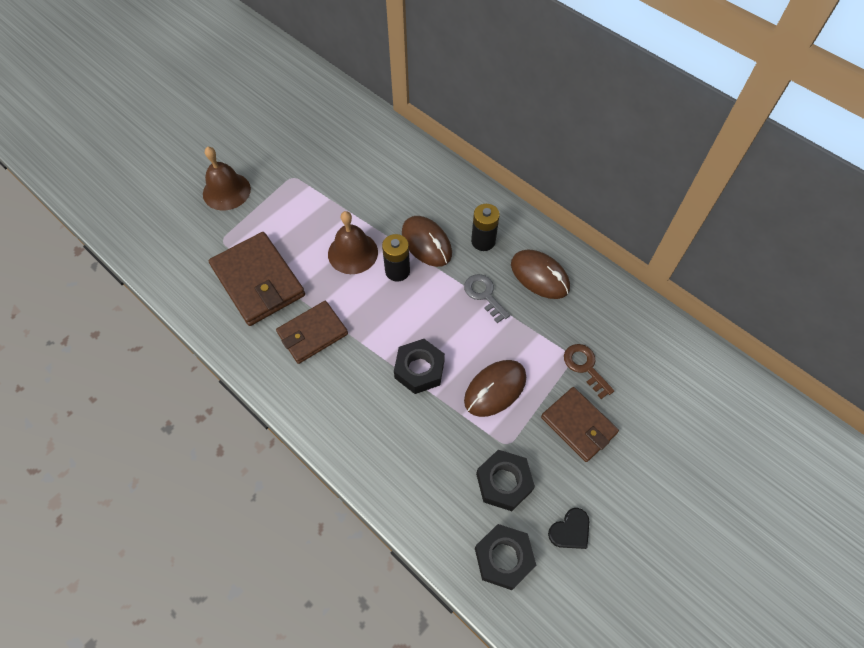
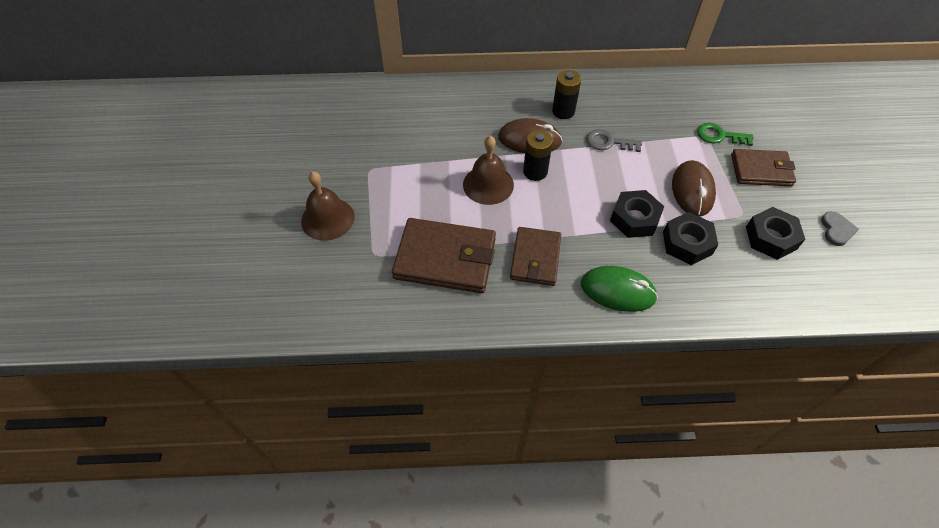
camera: 45 degrees left, 5 degrees down
black nut [475,524,536,590] -> black nut moved to [663,212,718,265]
brown mouse [511,250,570,299] -> none
black heart [548,508,590,549] -> grey heart [821,211,859,246]
brown key [564,344,614,399] -> green key [697,123,754,146]
none -> green mouse [581,266,658,312]

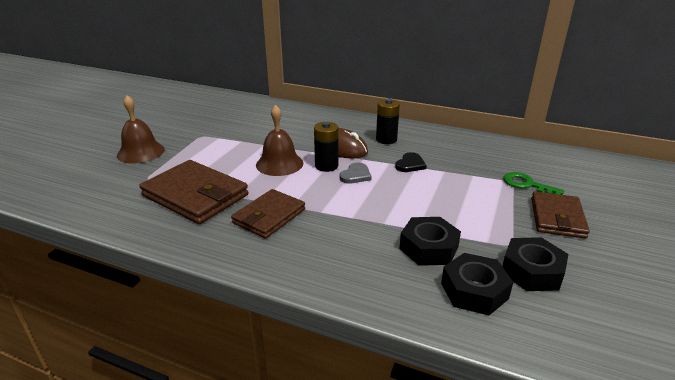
camera: 25 degrees right, 25 degrees down
green mouse [581,266,658,312] -> none
grey key [586,129,642,152] -> black heart [395,152,427,172]
black nut [610,190,664,238] -> black nut moved to [441,253,513,315]
brown mouse [672,160,716,216] -> none
brown wallet [731,149,796,187] -> brown wallet turned 75 degrees clockwise [531,192,590,239]
grey heart [821,211,859,246] -> grey heart moved to [340,162,371,184]

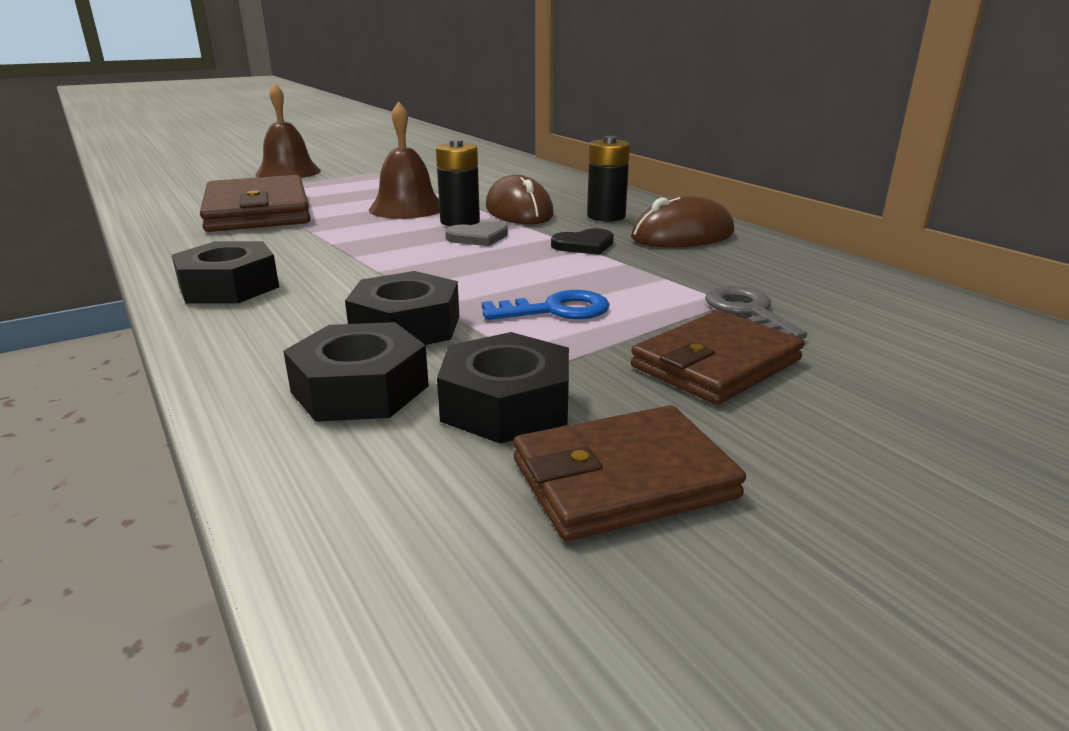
camera: 35 degrees right, 5 degrees down
brown wallet [231,189,305,239] -> brown wallet moved to [513,405,746,541]
green key [503,172,564,195] -> grey key [705,286,807,339]
none -> black nut [172,241,279,304]
none -> blue key [482,290,610,320]
none -> brown mouse [631,196,734,247]

